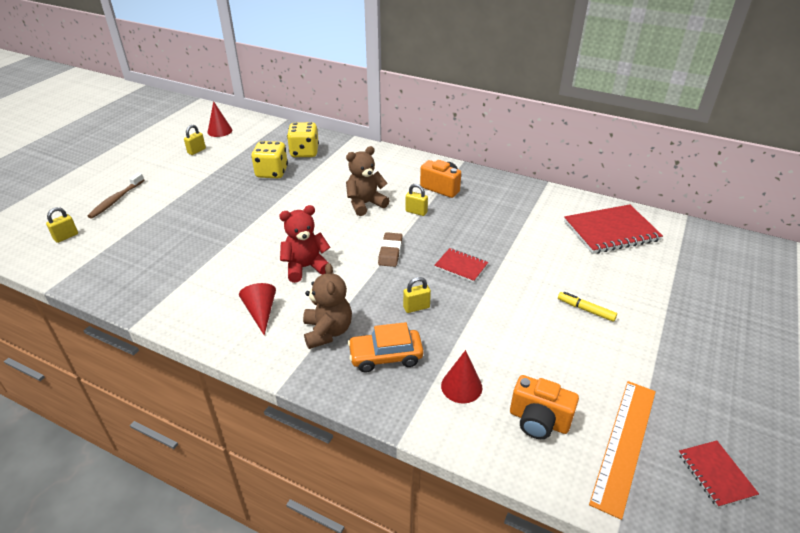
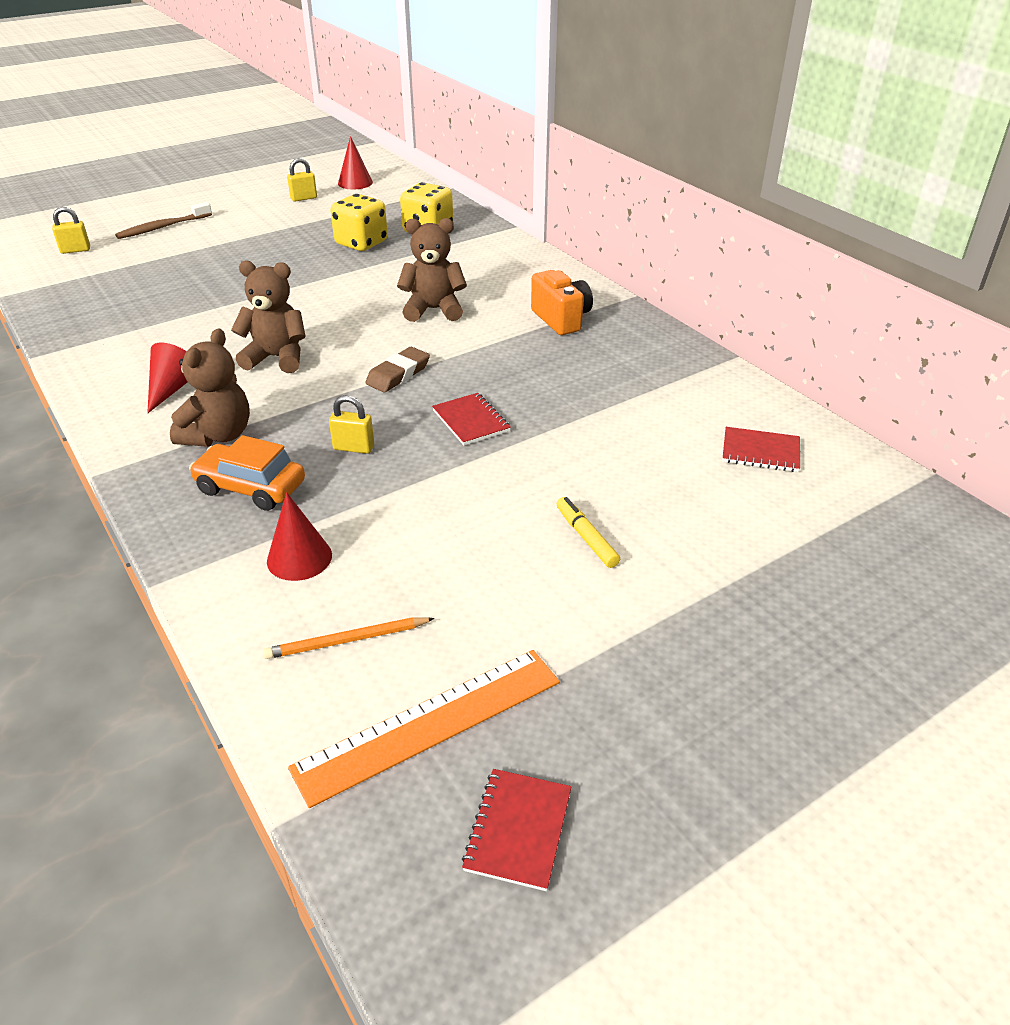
camera: 30 degrees right, 0 degrees up
red teddy bear [279,205,330,283] -> brown teddy bear [231,260,306,373]
yellow padlock [406,184,428,216] -> none
orange camera [510,375,579,439] -> orange pencil [263,617,435,659]
red notebook [564,204,663,254] -> red notebook [723,427,800,472], size x0.53

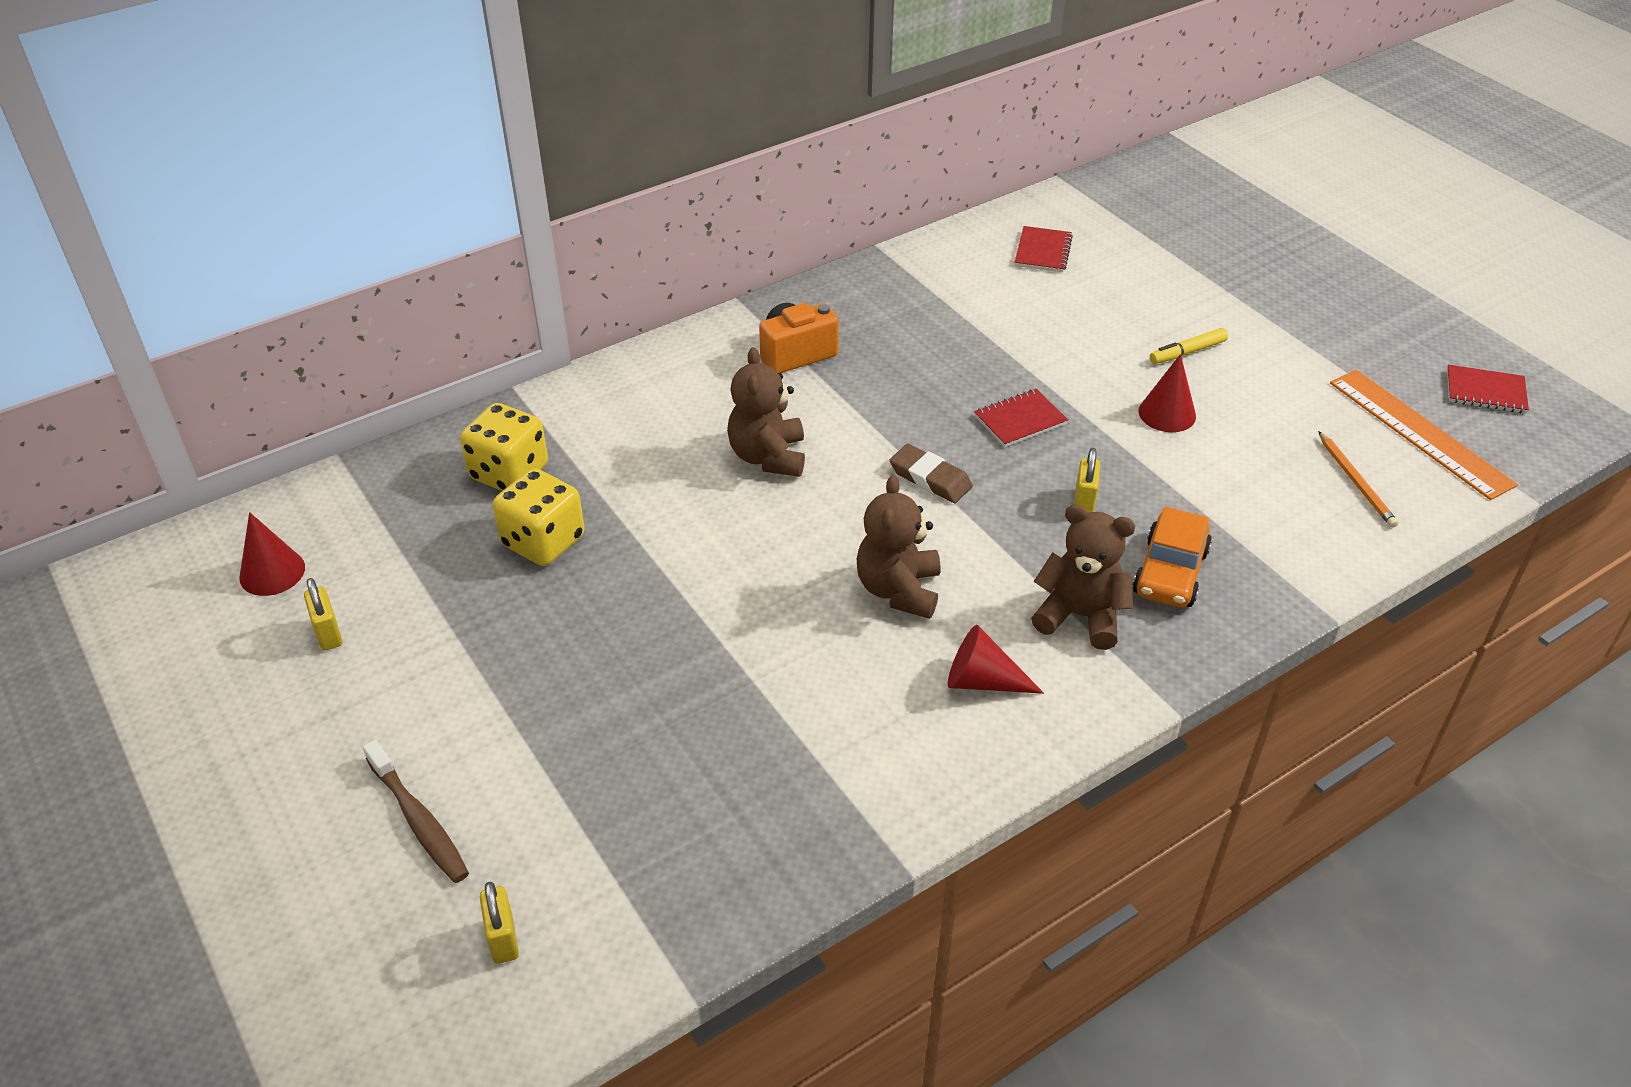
camera: 90 degrees left, 5 degrees up
red cone [267,492,332,581] -> red cone moved to [1138,354,1196,432]

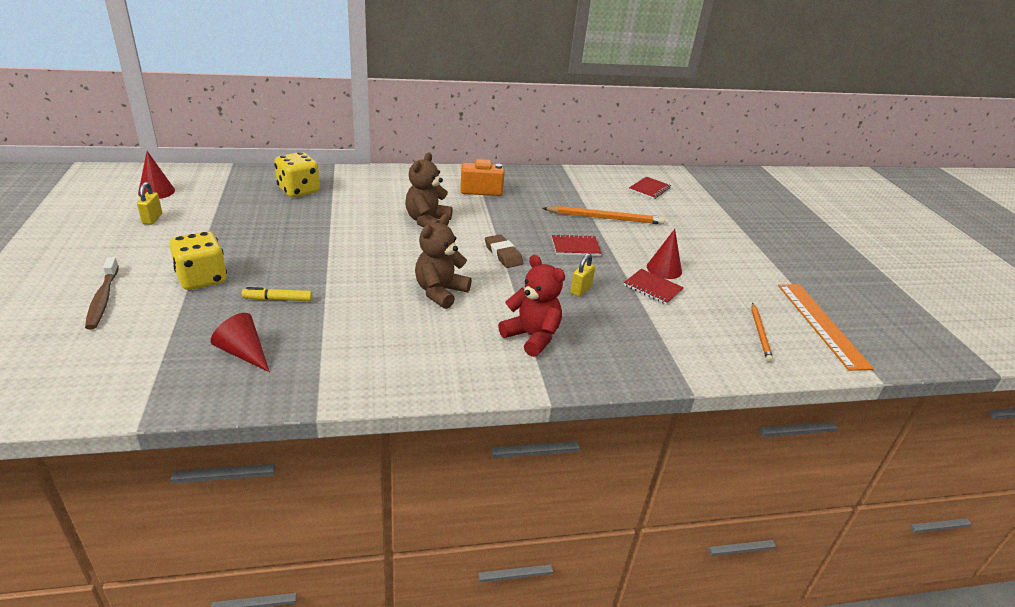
camera: 20 degrees right, 10 degrees down
yellow padlock [480,882,519,964] -> none
yellow dice [493,469,585,566] -> yellow dice moved to [169,231,227,290]
red cone [948,625,1044,694] -> red cone moved to [211,313,270,372]
brown teddy bear [1031,505,1136,650] -> red teddy bear [498,255,565,357]
orange car [1133,507,1212,608] -> none
yellow marker [1150,328,1228,364] -> yellow marker moved to [242,287,312,301]
red notebook [1447,365,1529,413] -> red notebook moved to [624,269,684,305]
none -> orange pencil [543,206,665,225]

